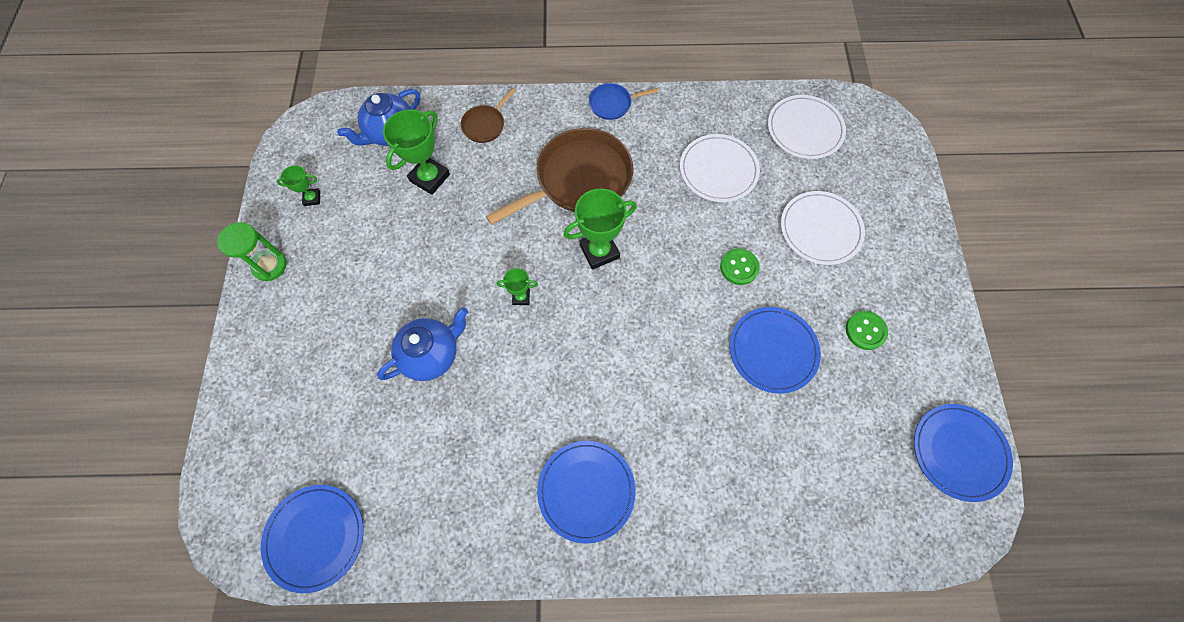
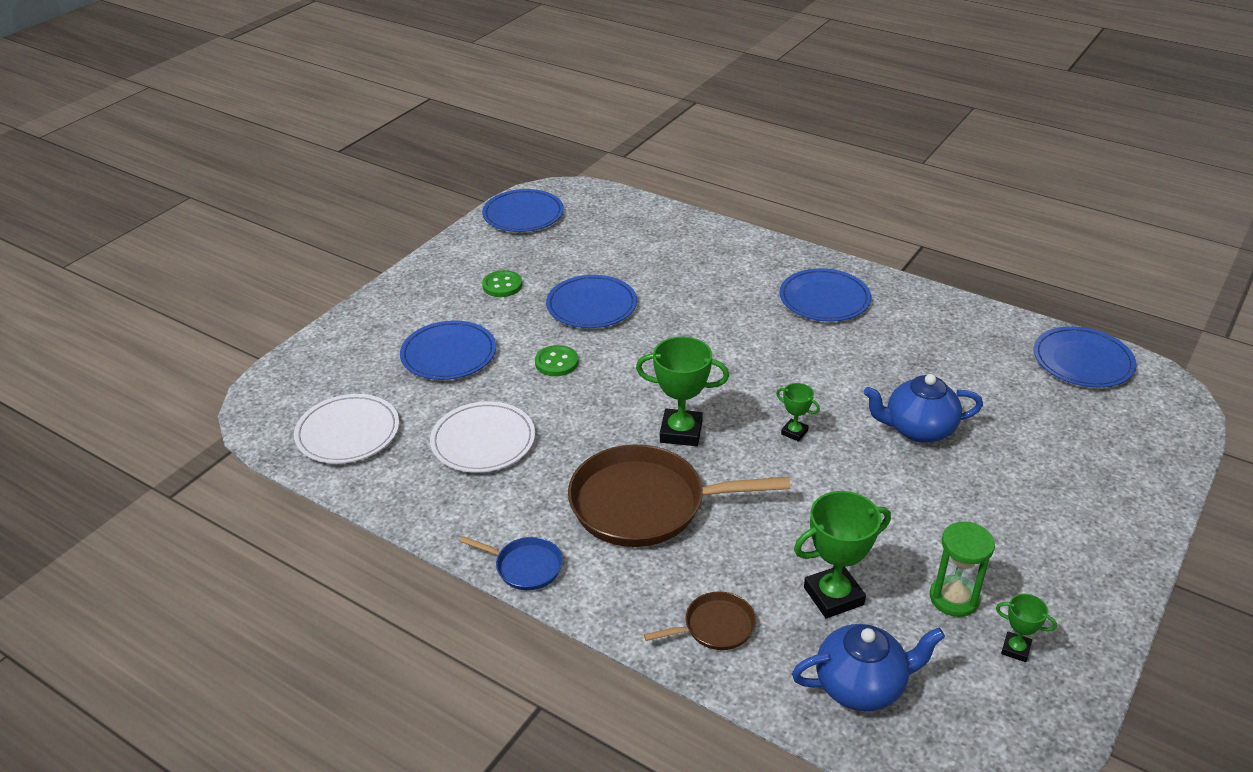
camera: 145 degrees left, 30 degrees down
green hourglass [217,222,287,281] -> green hourglass moved to [930,522,995,617]
white plate [781,191,865,265] -> blue plate [400,320,496,380]

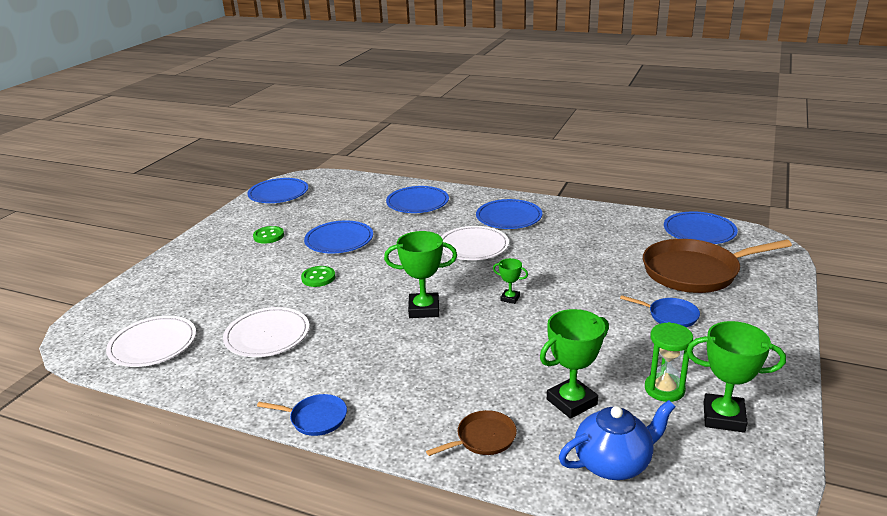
camera: 10 degrees left, 10 degrees down
blue plate [400,320,496,380] -> blue plate moved to [386,186,449,213]
brown pan [568,445,790,547] -> brown pan moved to [643,239,792,293]
blue teapot [864,374,983,443] -> none
green trophy [996,594,1057,662] -> green trophy [687,321,786,433], size x1.90
none -> white plate [441,226,509,260]
none -> blue pan [620,295,700,327]

